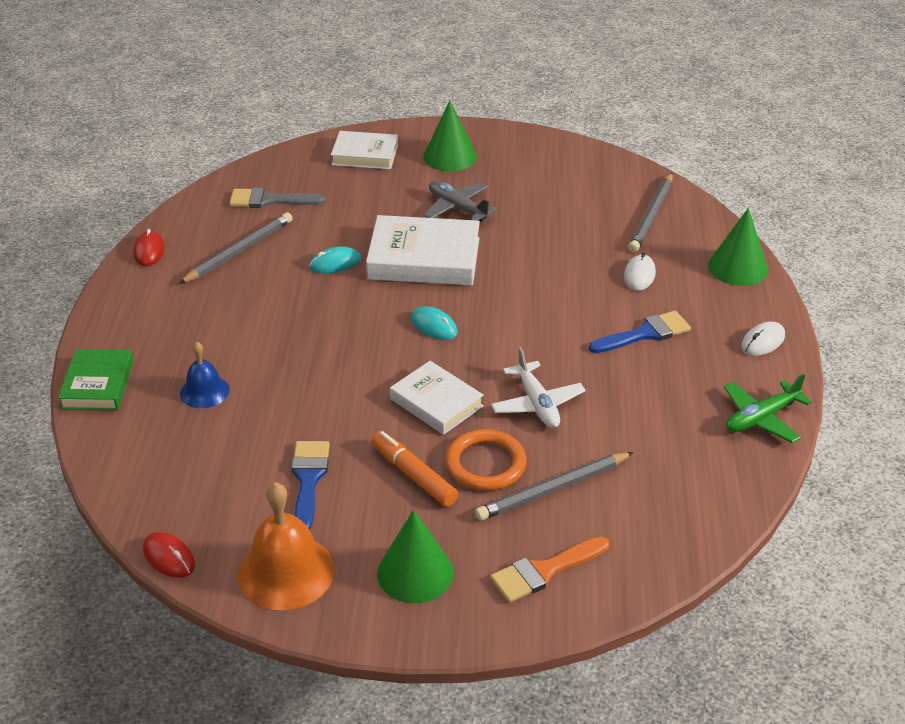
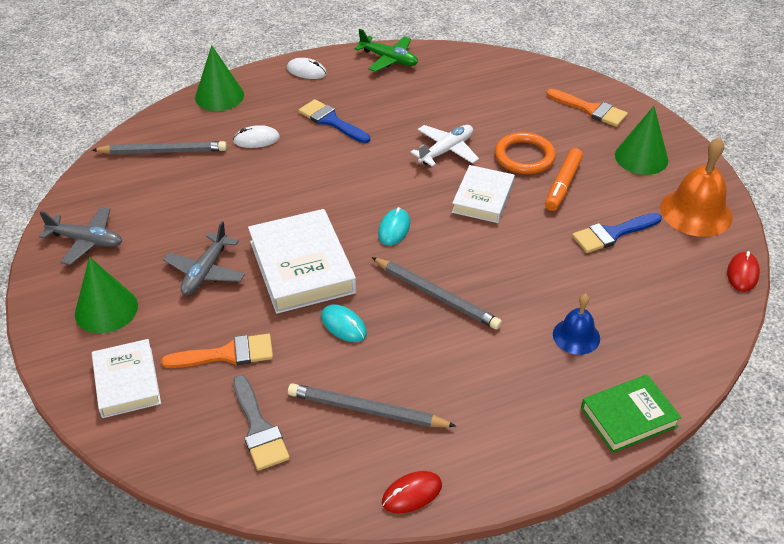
camera: 115 degrees left, 5 degrees up
grey pencil [475,452,634,520] -> grey pencil moved to [371,257,502,330]
none -> grey plane [39,207,122,265]
none -> orange brush [161,334,273,368]

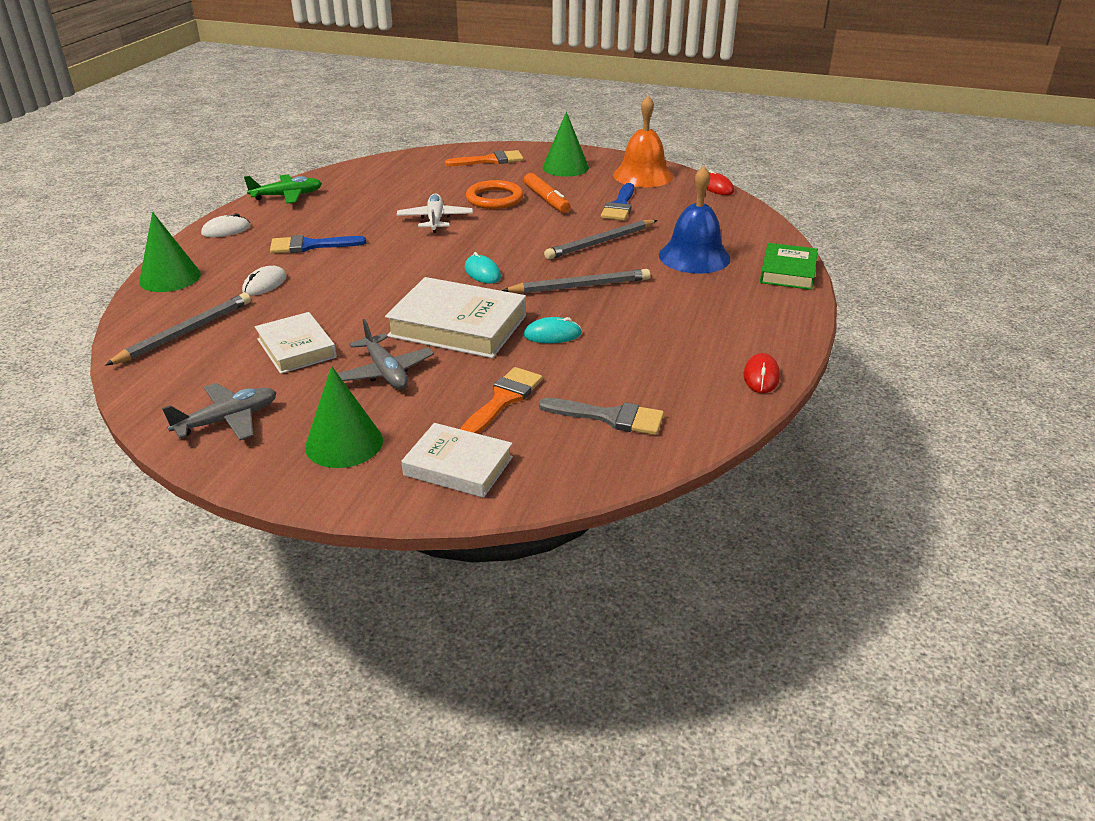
camera: 50 degrees left, 10 degrees down
grey pencil [288,383,457,427] -> grey pencil moved to [544,220,658,259]
white book [452,165,515,223] -> white book moved to [255,312,337,374]
blue bell [553,294,600,355] -> blue bell [659,166,731,274], size x1.71

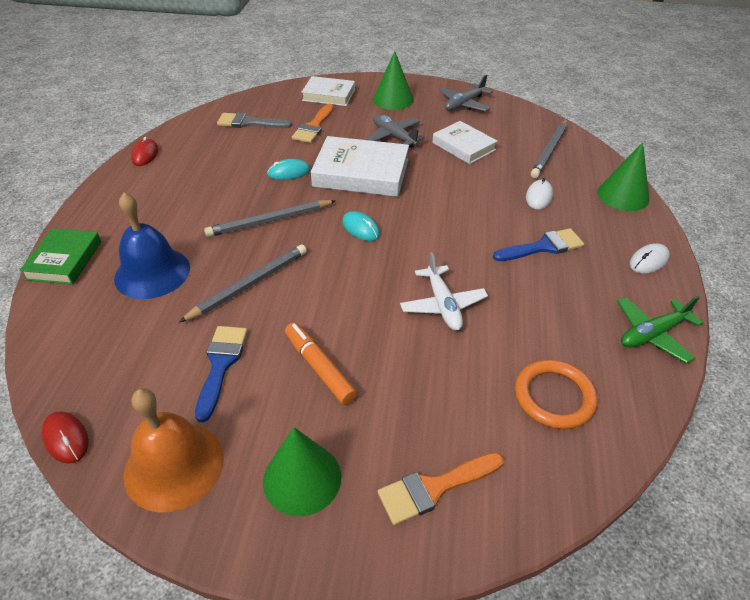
camera: 170 degrees right, 10 degrees up
orange ring [466,180,524,209] -> orange ring moved to [515,360,598,429]

